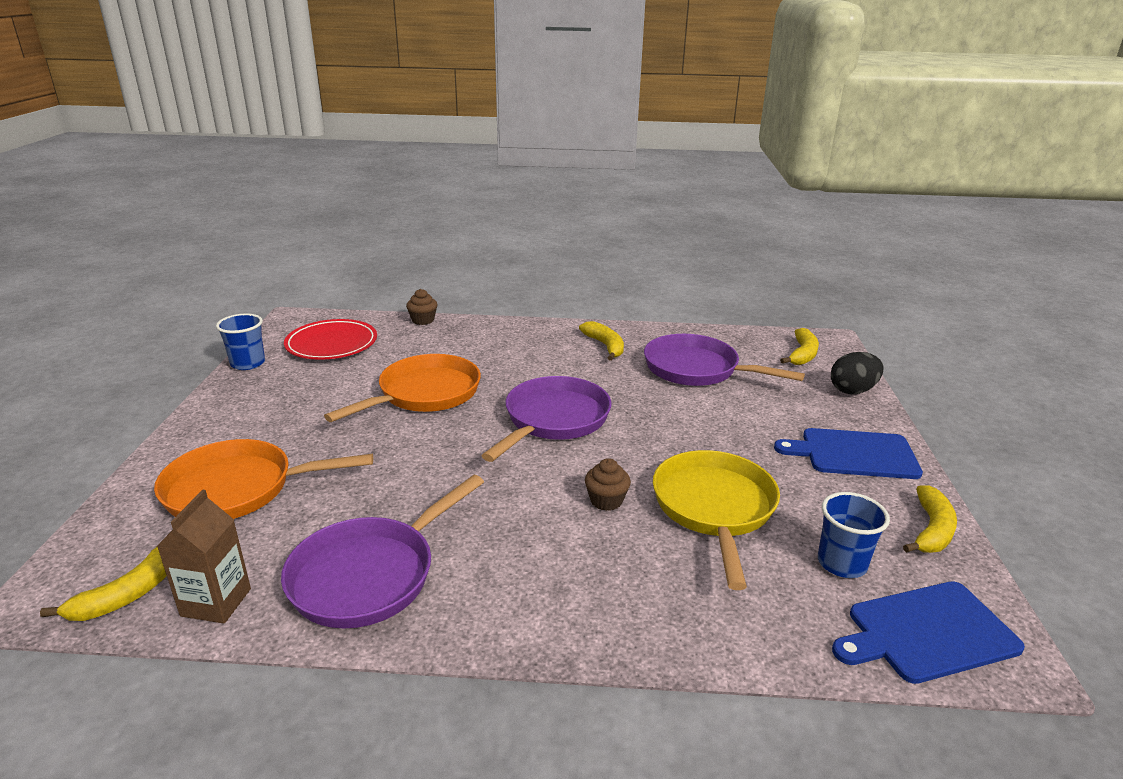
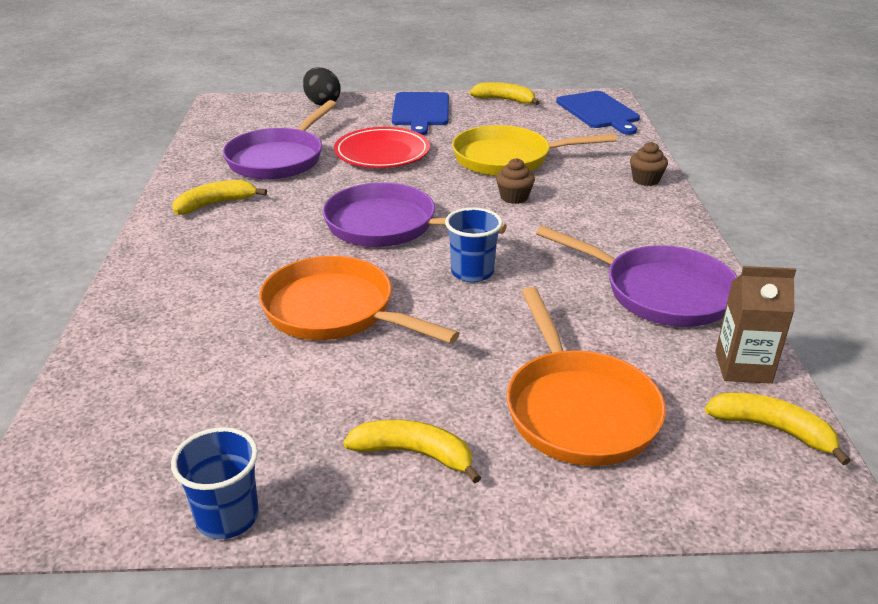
camera: 95 degrees left, 5 degrees up
red plate [284,319,377,360] -> red plate moved to [334,127,430,168]
brown cupcake [406,289,437,325] -> brown cupcake moved to [630,142,668,186]
yellow banana [780,328,819,365] -> yellow banana moved to [343,419,481,484]
blue cup [818,492,890,578] -> blue cup moved to [445,207,503,282]

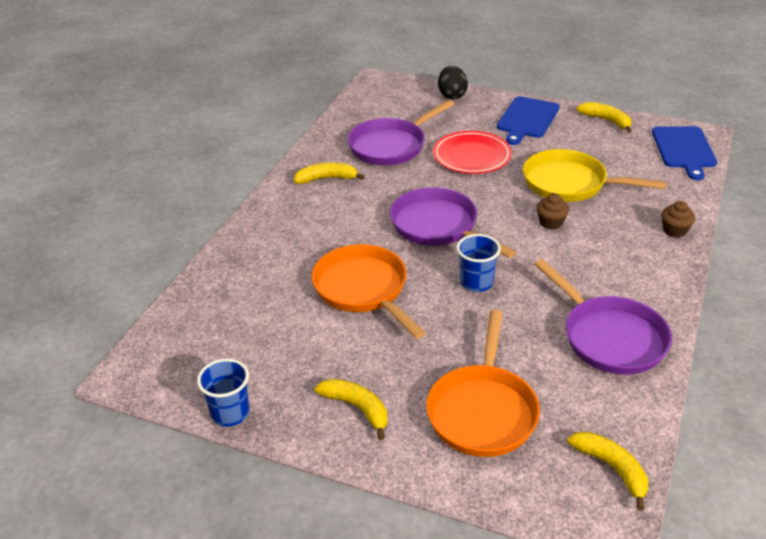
camera: 25 degrees right, 5 degrees up
brown carton [715,266,796,384] -> none

